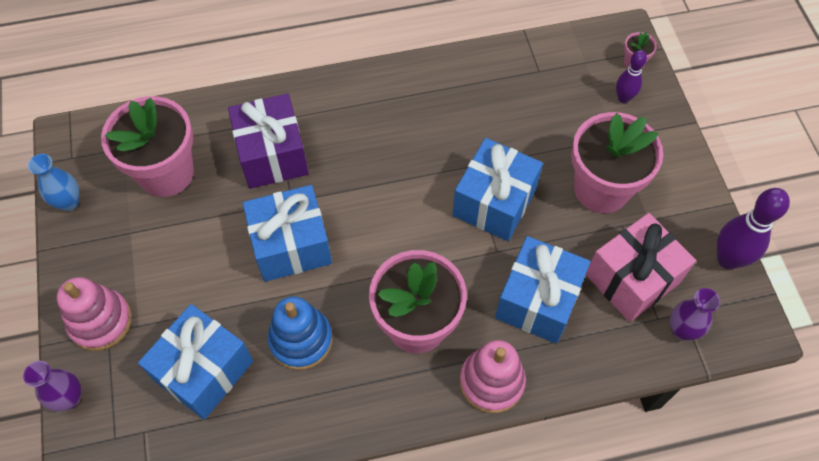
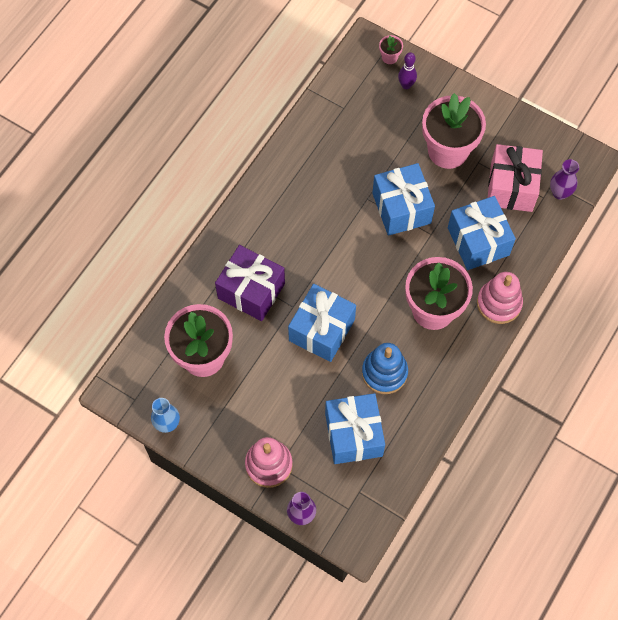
camera: 45 degrees left, 5 degrees up
purple bowling pin [717,188,790,269] -> none

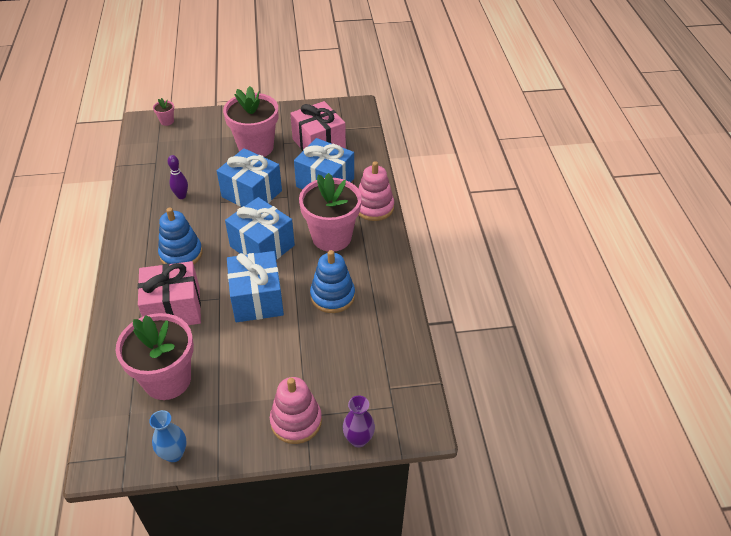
camera: 40 degrees left, 20 degrees down
purple gift [215,245,285,321] -> pink gift [138,261,201,325]
blue gift [325,393,385,464] -> blue gift moved to [225,197,295,260]
purple bowling pin [398,52,417,89] -> purple bowling pin moved to [168,155,188,199]
purple vase [550,159,579,200] -> none
none -> blue stacking toy [158,208,202,264]

